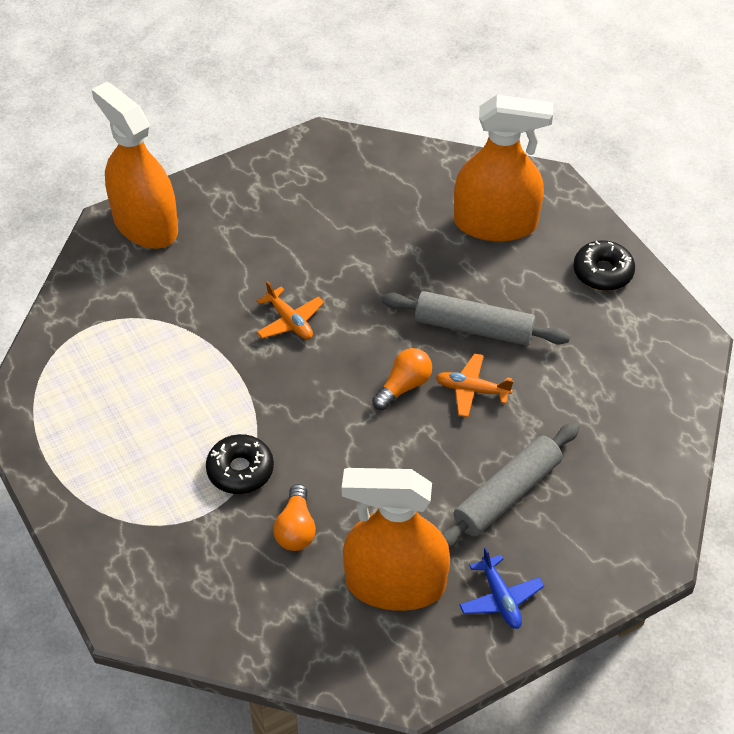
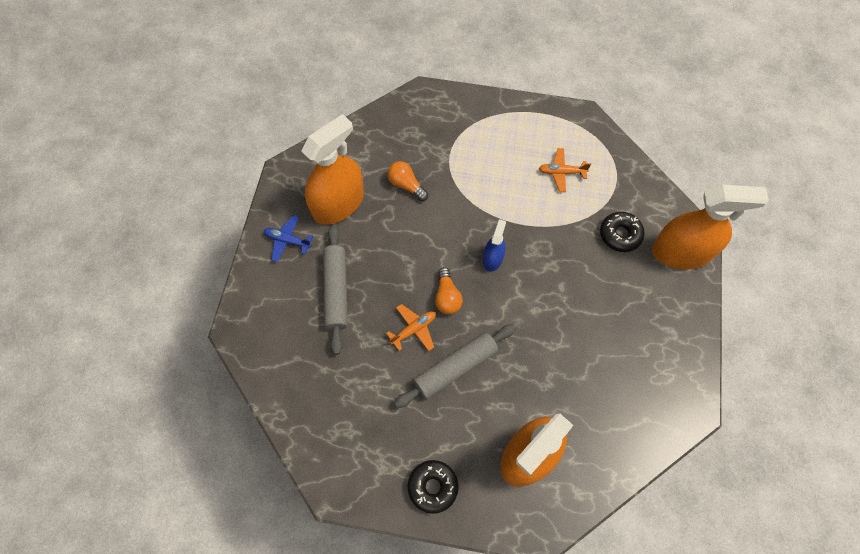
camera: 130 degrees right, 15 degrees up
black donut [206,434,274,494] -> black donut moved to [600,212,645,252]
orange plane [256,281,324,340] -> orange plane moved to [539,148,591,192]
none -> blue spray bottle [483,219,506,272]

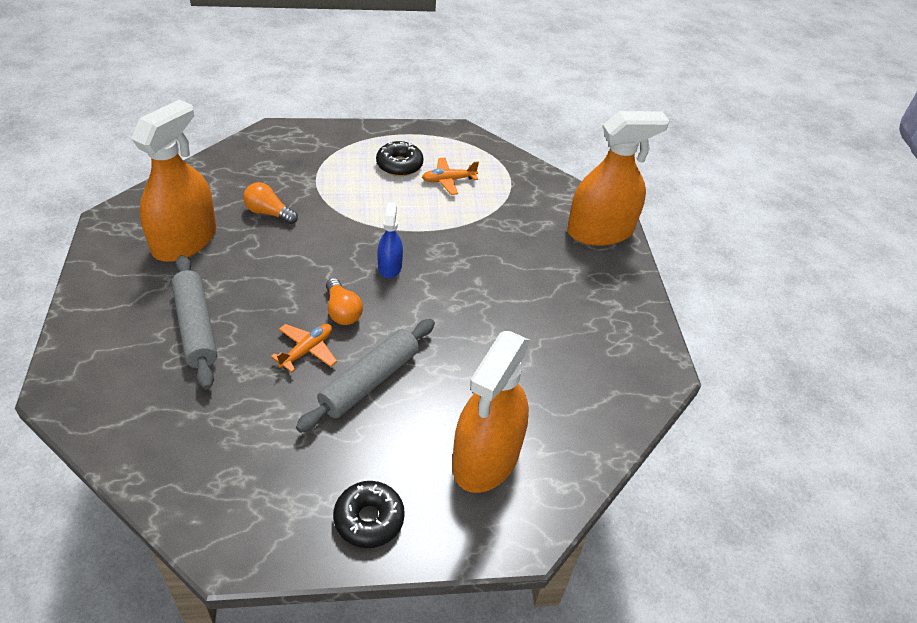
camera: 20 degrees left, 20 degrees down
blue plane [263,215,313,262] -> none
black donut [600,212,645,252] -> black donut moved to [376,141,424,176]

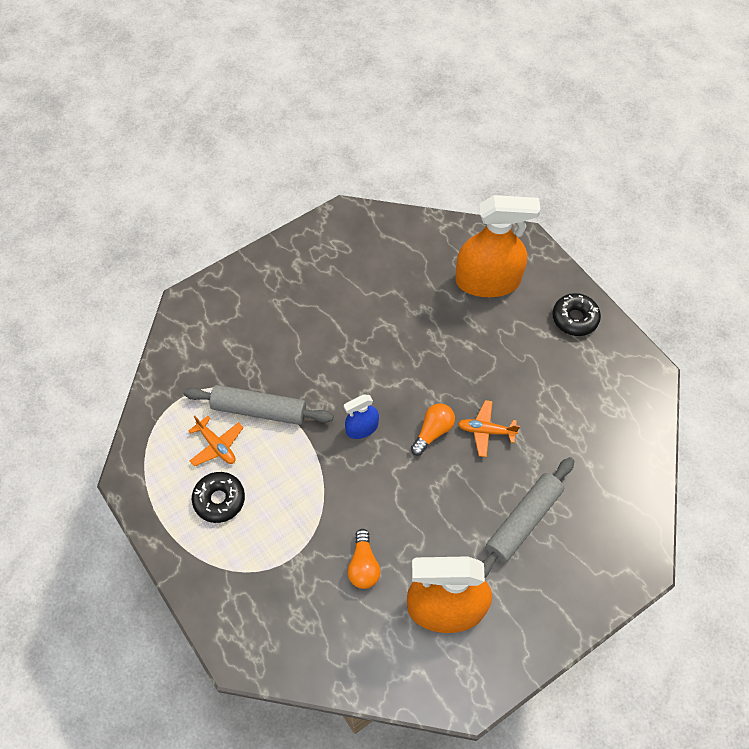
camera: 115 degrees left, 15 degrees up
grey rolling pin [296,319,435,433] -> grey rolling pin moved to [183,385,334,425]
orange spray bottle [567,111,669,246] -> none

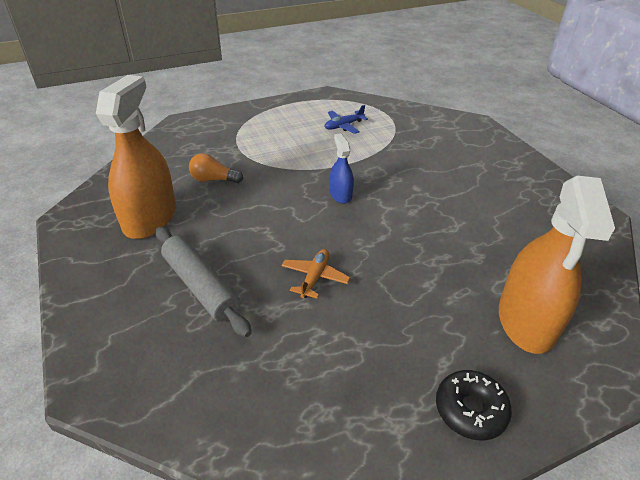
camera: 100 degrees right, 20 degrees down
grey rolling pin [183,385,334,425] -> none
orange plane [188,416,244,466] -> blue plane [325,105,368,134]
black donut [192,472,245,523] -> none
orange light bulb [411,404,455,455] -> none

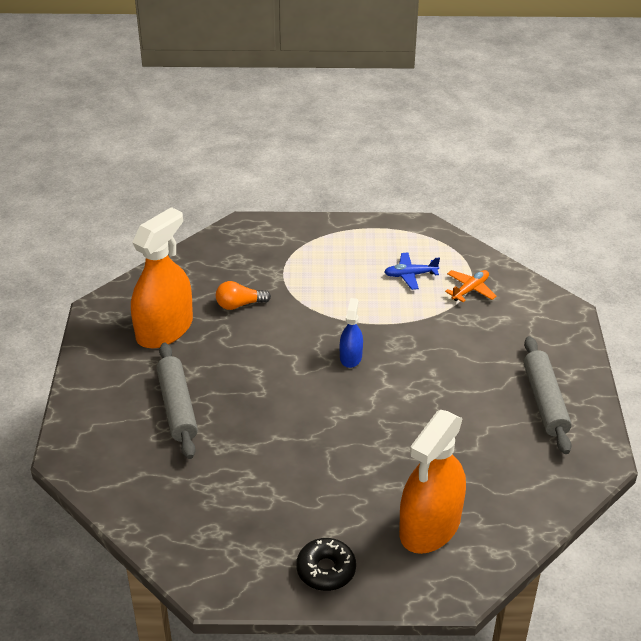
camera: 25 degrees right, 0 degrees up
orange light bulb [189,153,243,183] -> orange light bulb turned 45 degrees counterclockwise [216,281,271,310]
orange plane [281,249,350,298] -> orange plane moved to [445,270,497,302]
none -> grey rolling pin [523,336,572,454]

